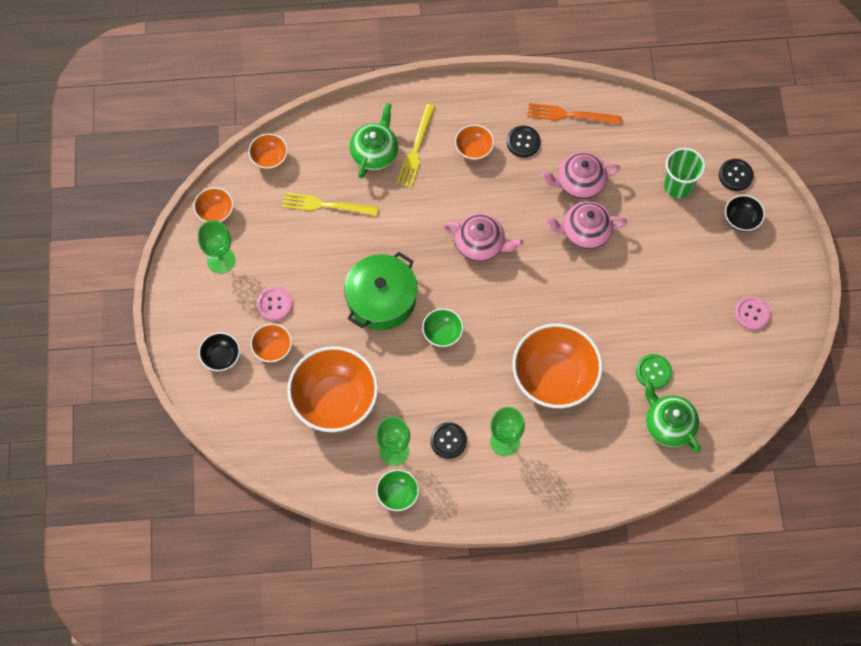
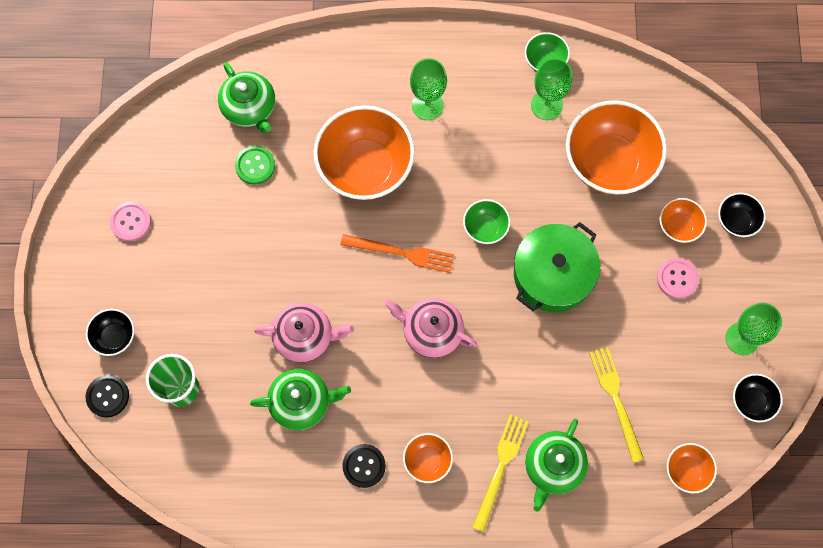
camera: 175 degrees left, 5 degrees up
orange bowl [194,187,234,223] -> black bowl [733,374,783,422]
yellow fork [282,192,378,216] -> yellow fork turned 120 degrees counterclockwise [589,347,644,463]
black button [430,422,467,459] -> none
orange fork [527,103,622,125] -> orange fork moved to [340,234,454,273]
pink teapot [541,152,620,199] -> green teapot [250,369,351,430]

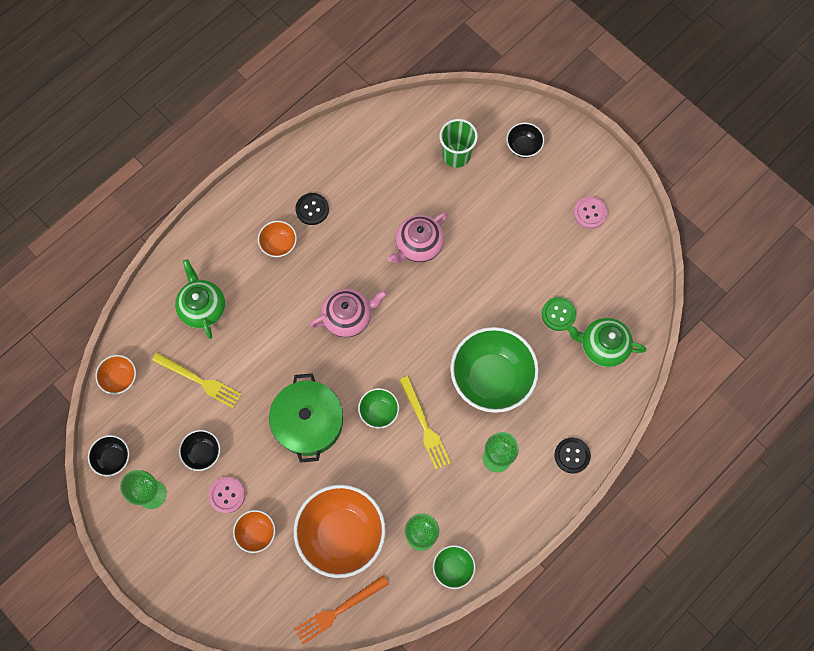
camera: 135 degrees right, 0 degrees up
black button [86,375,129,417] -> black button moved to [554,437,591,473]
green teapot [250,369,351,430] -> none
orange bowl [314,105,415,200] -> green bowl [451,327,539,413]
orange fork [340,234,454,273] -> orange fork moved to [294,575,389,644]
yellow fork [472,414,529,532] -> yellow fork moved to [399,376,451,470]
black bowl [718,193,766,237] -> black bowl moved to [179,430,220,471]

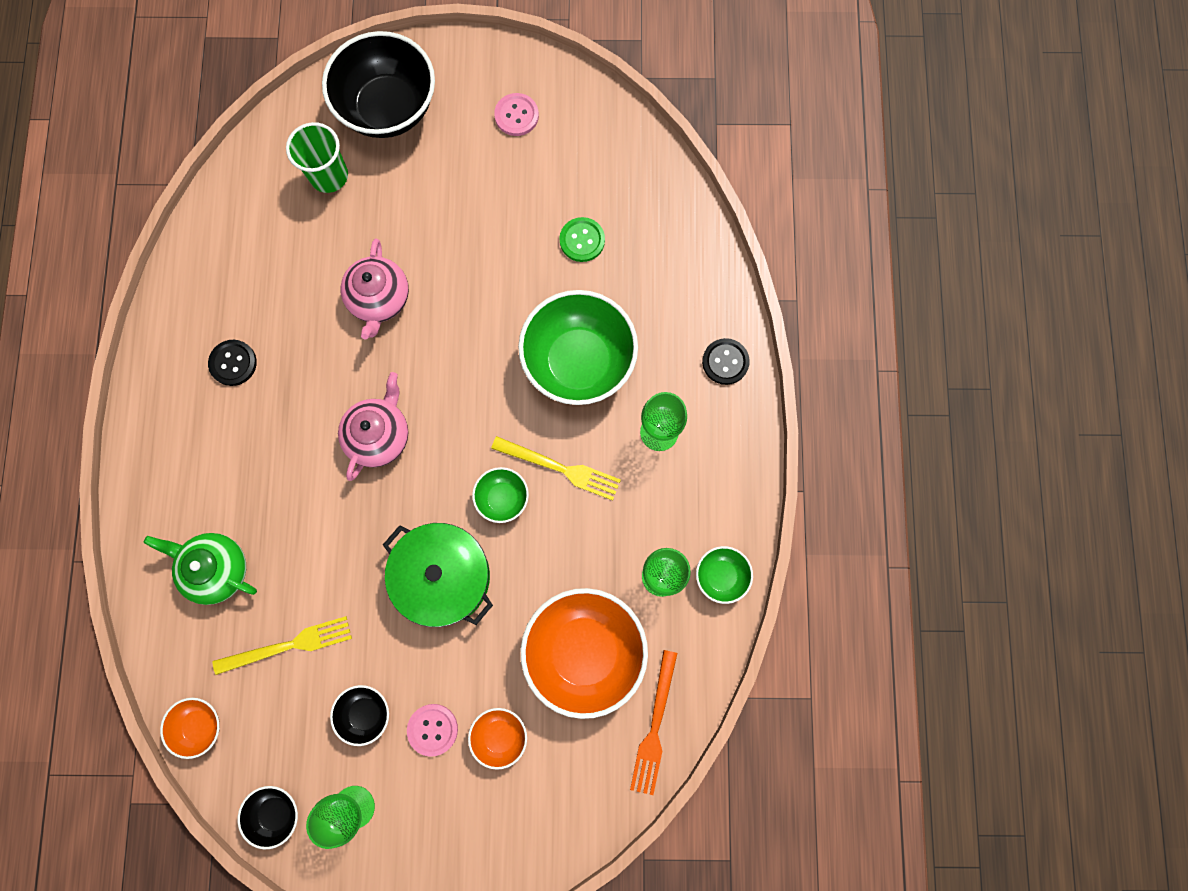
camera: 45 degrees left, 5 degrees up
orange bowl [258,221,297,257] -> none
black bowl [506,122,544,158] -> black bowl [322,31,435,138], size x2.13
green teapot [566,318,646,367] -> none

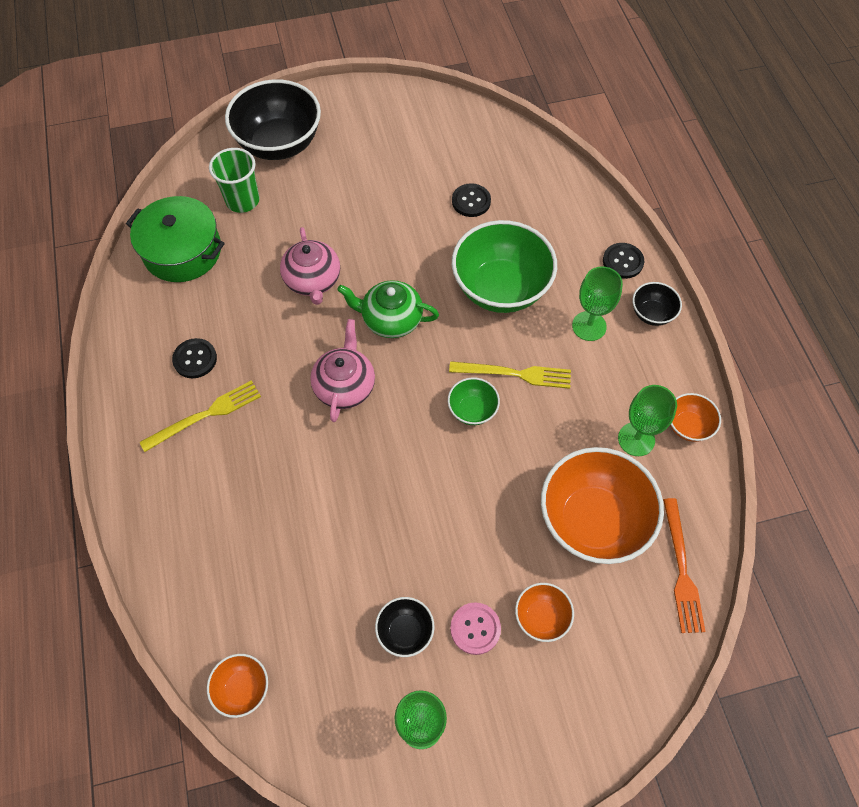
camera: 15 degrees left, 15 degrees down
green teapot [143,533,257,605] -> green teapot moved to [337,280,439,338]
yellow fork [212,616,352,675] -> yellow fork moved to [140,380,261,452]
black bowl [238,786,298,849] -> black bowl moved to [632,282,682,326]
green pot [383,523,493,627] -> green pot moved to [126,196,225,282]
pink button [494,93,539,136] -> none
green button [560,217,605,262] -> black button [452,183,491,217]
green bowl [696,546,753,604] -> orange bowl [670,393,721,442]

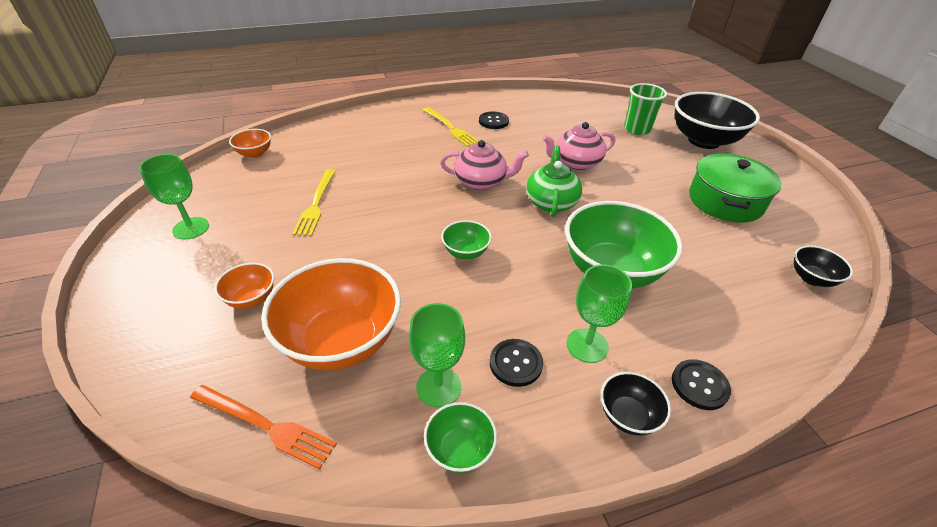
camera: 85 degrees right, 20 degrees down
green pot [126,196,225,282] -> green pot moved to [689,154,781,223]
black bowl [375,597,435,657] -> black bowl moved to [794,245,853,287]
yellow fork [449,361,571,389] -> yellow fork moved to [292,169,335,236]
pink button [450,602,501,655] -> none
black button [452,183,491,217] -> black button moved to [490,339,543,387]
orange fork [663,498,706,633] -> orange fork turned 150 degrees counterclockwise [190,385,337,469]
orange bowl [670,393,721,442] -> green bowl [424,402,497,473]

